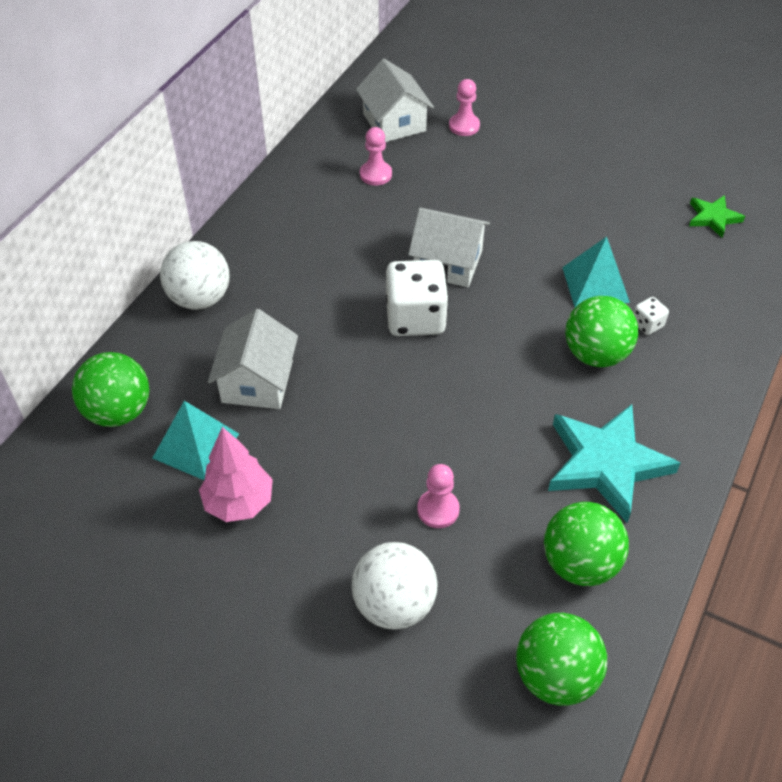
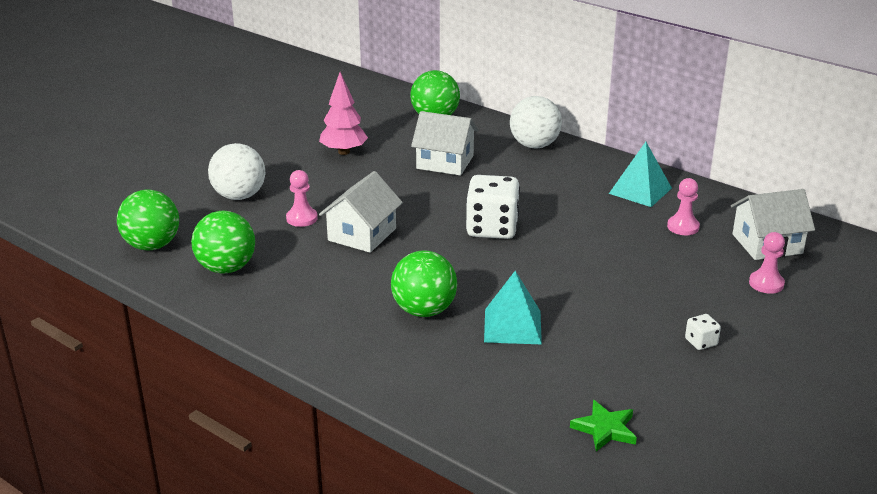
camera: 100 degrees right, 20 degrees down
turquoise pyramid [153,401,239,480] -> turquoise pyramid moved to [609,142,672,207]
white house [408,208,490,287] -> white house moved to [319,171,403,253]
turquoise star [548,404,680,523] -> none
white dice [633,297,669,335] -> white dice moved to [685,314,721,350]

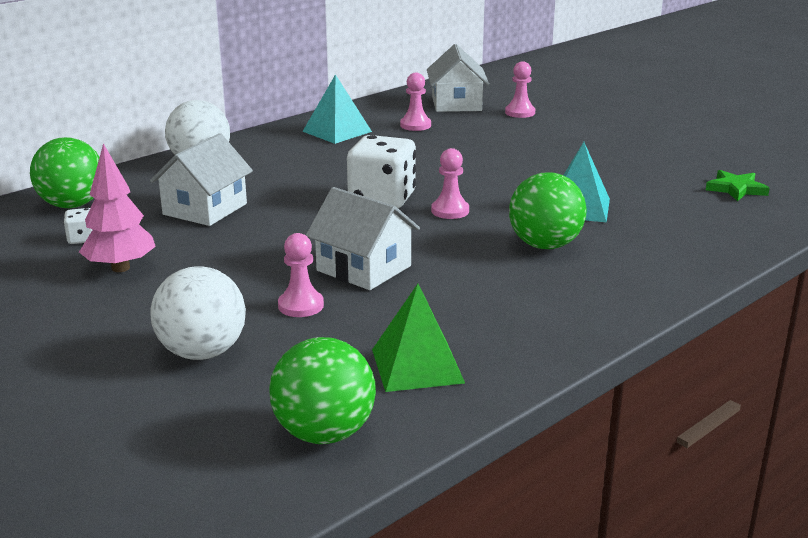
camera: 80 degrees left, 5 degrees down
green ball [191,211,255,274] -> green pyramid [372,284,465,392]
white dice [685,314,721,350] -> white dice moved to [64,208,93,244]
none -> pink pawn [431,148,469,219]

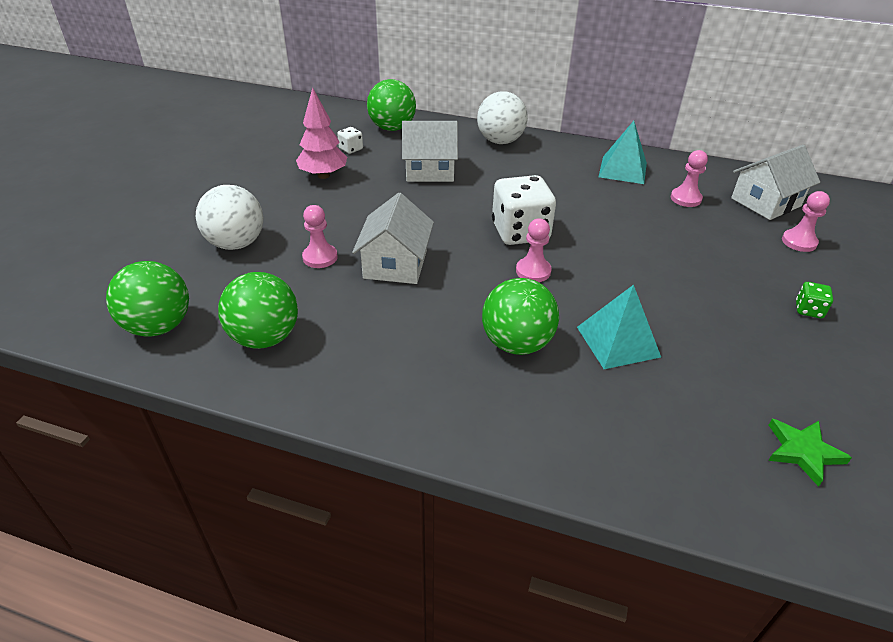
camera: 60 degrees right, 15 degrees up
green pyramid [372,284,465,392] -> green ball [218,272,298,349]
none -> green dice [796,282,833,318]

